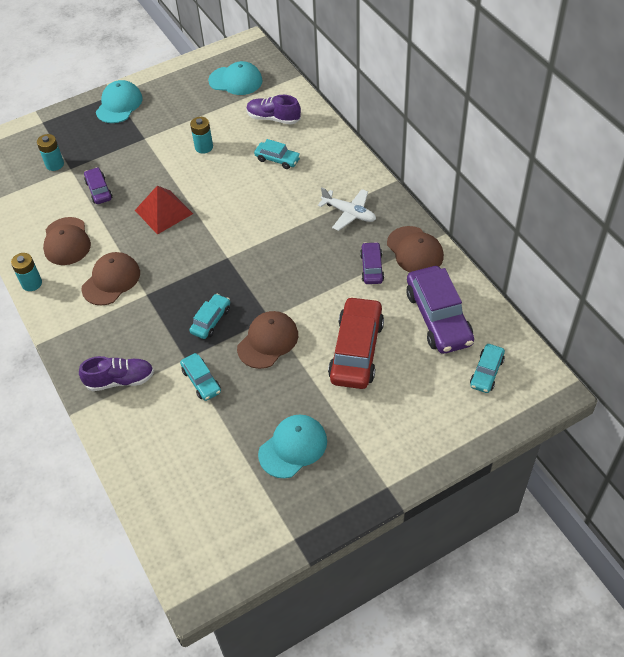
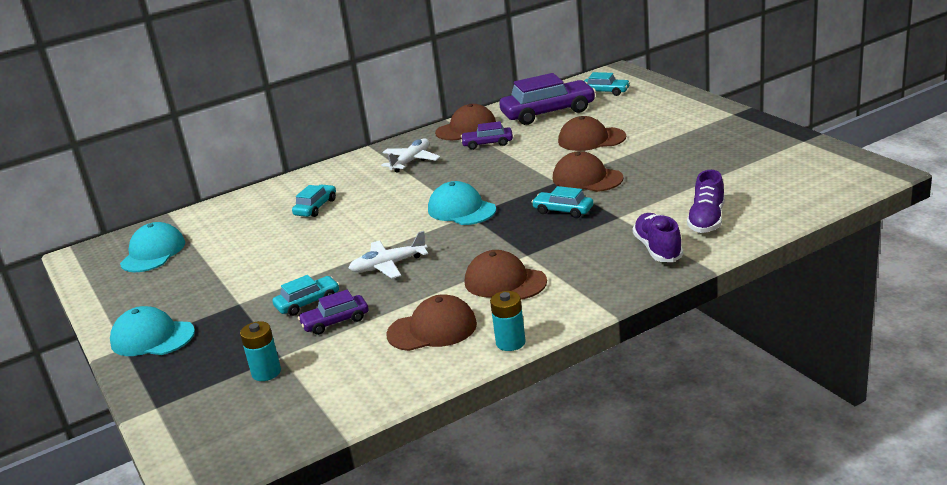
camera: 90 degrees left, 25 degrees down
red pyramid [135,186,193,235] -> white plane [349,231,428,278]
turquoise car [180,353,221,401] -> turquoise car moved to [272,275,340,316]
turquoise battery [190,117,213,154] -> none
purple shoe [246,95,301,125] -> purple shoe moved to [687,170,725,233]
turquoise cap [258,414,327,479] -> turquoise cap moved to [428,181,496,225]
red car [328,296,384,389] -> brown cap [558,116,626,151]

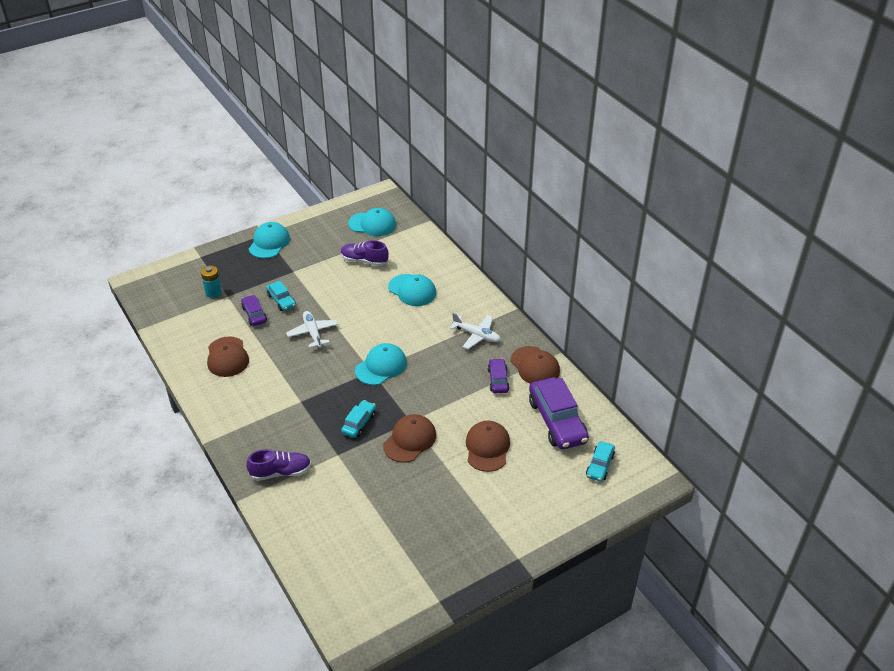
camera: 85 degrees right, 15 degrees up
turquoise car [292,184,336,217] -> turquoise cap [388,274,436,306]
brown cap [465,250,547,300] -> none
turquoise battery [490,291,526,351] -> none
purple shoe [687,170,725,233] -> purple shoe moved to [341,240,389,266]

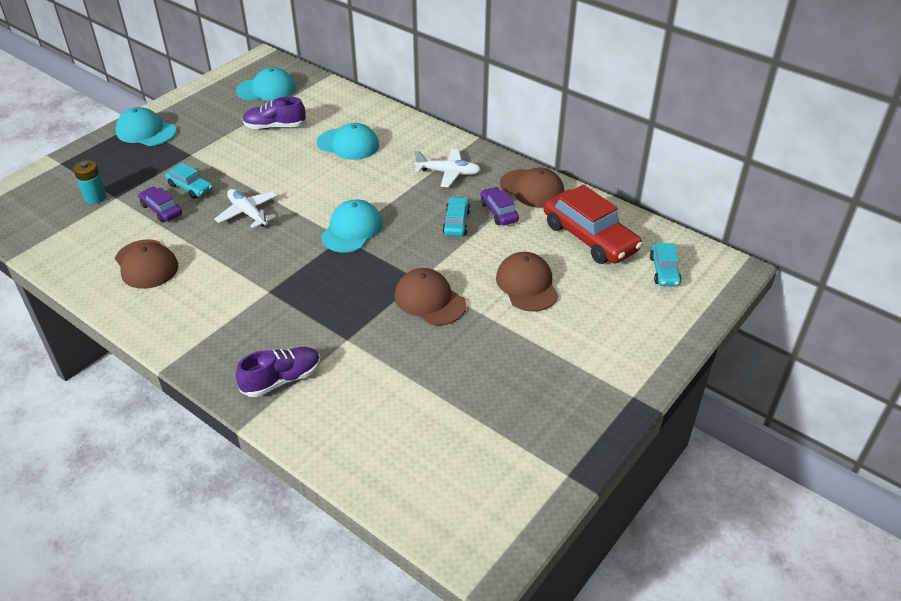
camera: 20 degrees left, 0 degrees up
turquoise cap [249,222,290,259] -> turquoise cap turned 60 degrees counterclockwise [116,107,176,146]
turquoise car [341,400,376,438] -> turquoise car moved to [443,197,470,236]
brown cap [383,414,436,463] -> brown cap turned 60 degrees counterclockwise [394,268,466,326]
purple car [529,377,589,449] -> red car [544,185,643,264]

